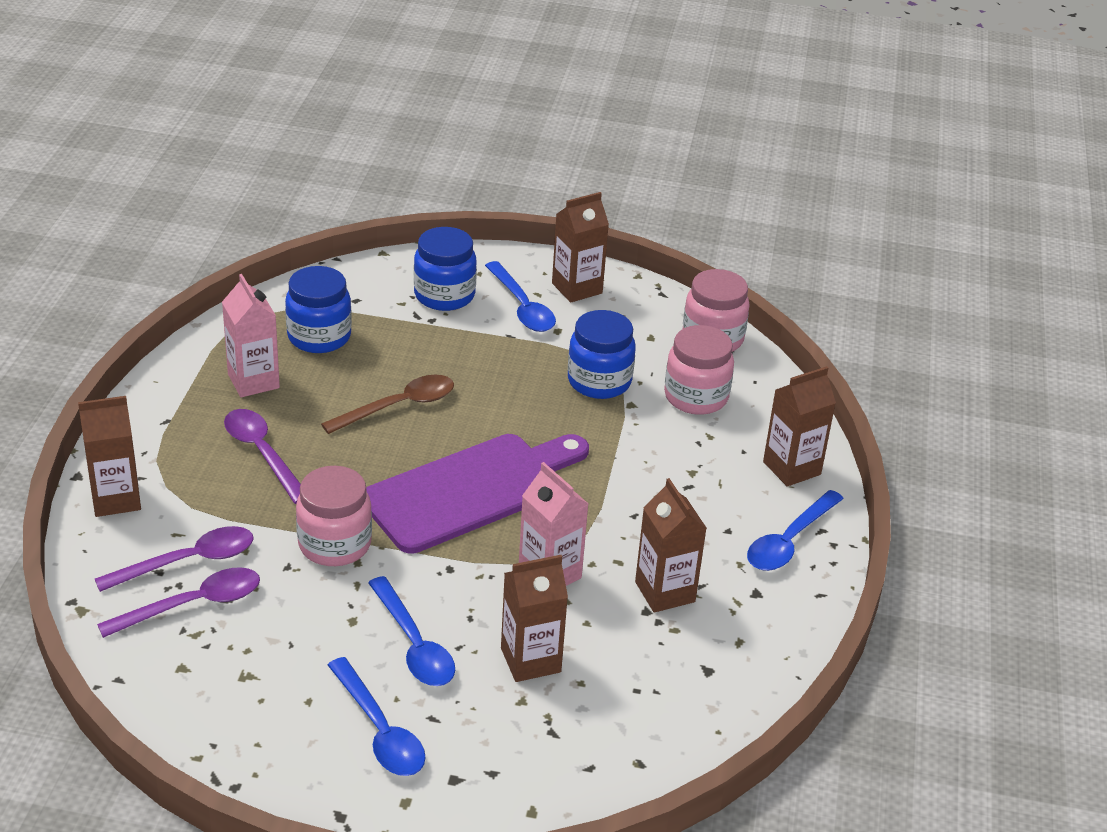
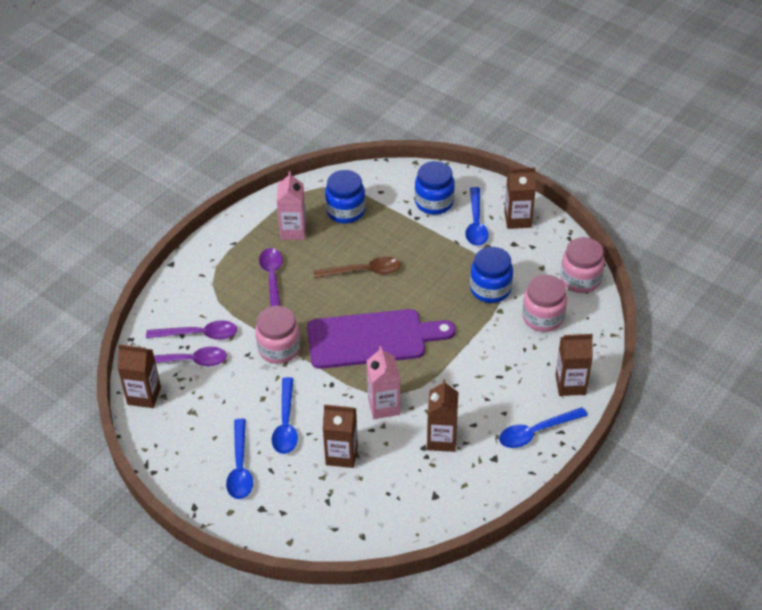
camera: 30 degrees right, 10 degrees up
brown carton [78,396,141,517] -> brown carton moved to [117,344,161,408]

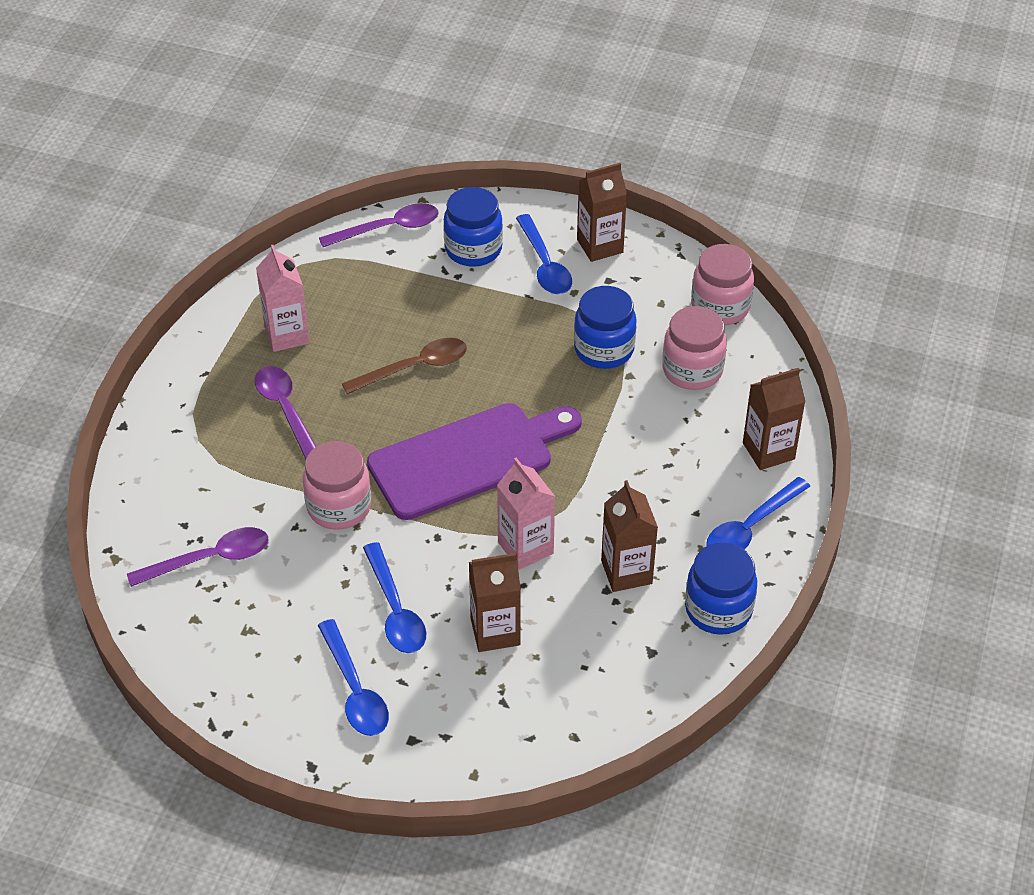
camera: 20 degrees left, 0 degrees up
brown carton [117,344,161,408] -> none
purple spoon [146,320,237,340] -> purple spoon moved to [319,203,439,247]
blue jar [325,170,365,223] -> blue jar moved to [685,542,757,635]

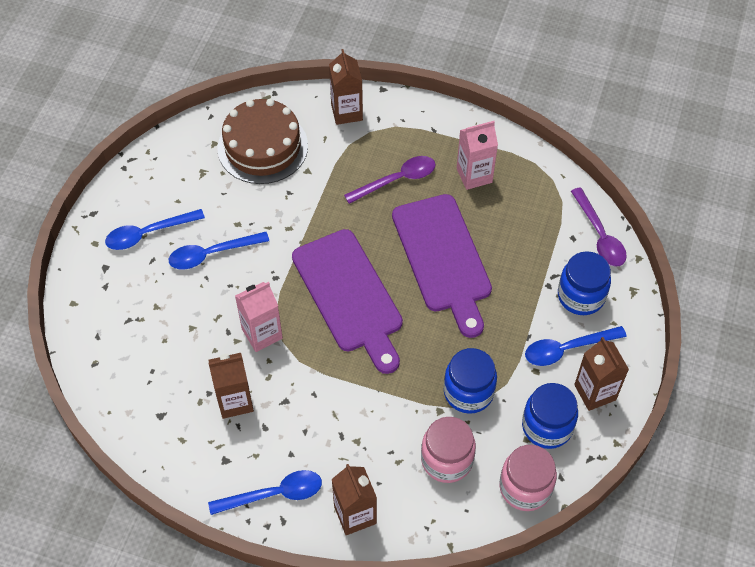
camera: 90 degrees right, 10 degrees up
purple spoon [127,527,268,587] -> brown cake [218,99,308,184]
pink jar [303,441,371,530] -> none
brown spoon [342,338,467,394] -> purple cutting board [392,194,492,338]
brown carton [469,553,521,652] -> brown carton moved to [329,49,363,125]
blue jar [685,542,757,635] -> blue jar moved to [522,383,578,449]
blue spoon [706,477,810,550] -> blue spoon turned 120 degrees clockwise [208,470,322,515]

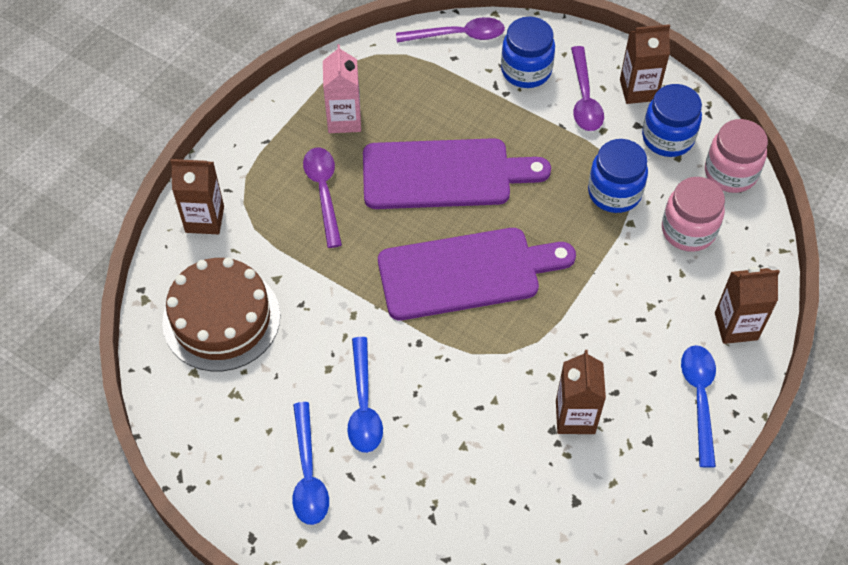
camera: 75 degrees left, 0 degrees up
pink carton [235,282,283,352] -> none
blue spoon [525,326,627,366] -> purple spoon [571,46,604,131]

